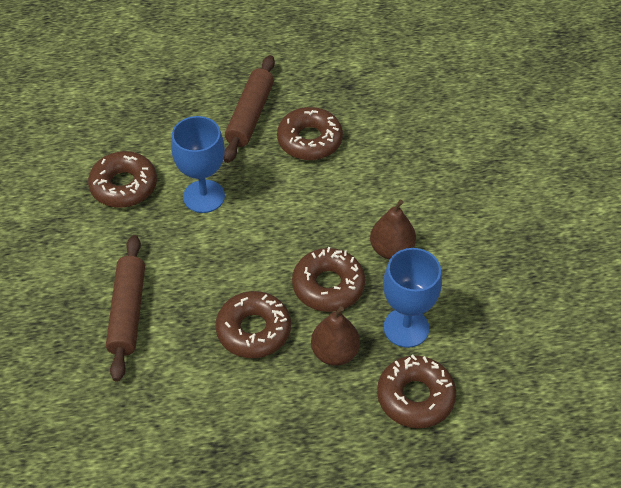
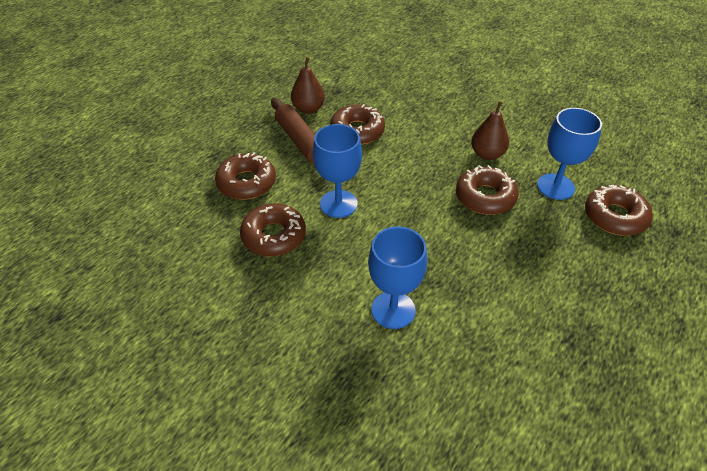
camera: 45 degrees left, 5 degrees down
brown rolling pin [106,235,145,382] -> blue goblet [368,226,427,329]
brown donut [215,291,291,358] -> brown donut moved to [215,152,276,200]
brown pear [311,306,360,366] -> brown pear moved to [291,57,325,114]

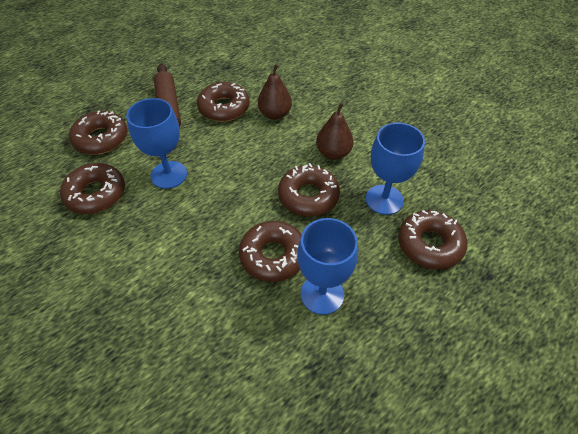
camera: 15 degrees right, 5 degrees up
brown pear [291,57,325,114] -> brown pear moved to [258,64,292,120]
blue goblet [368,226,427,329] -> blue goblet moved to [297,218,358,315]
none -> brown donut [239,221,302,282]

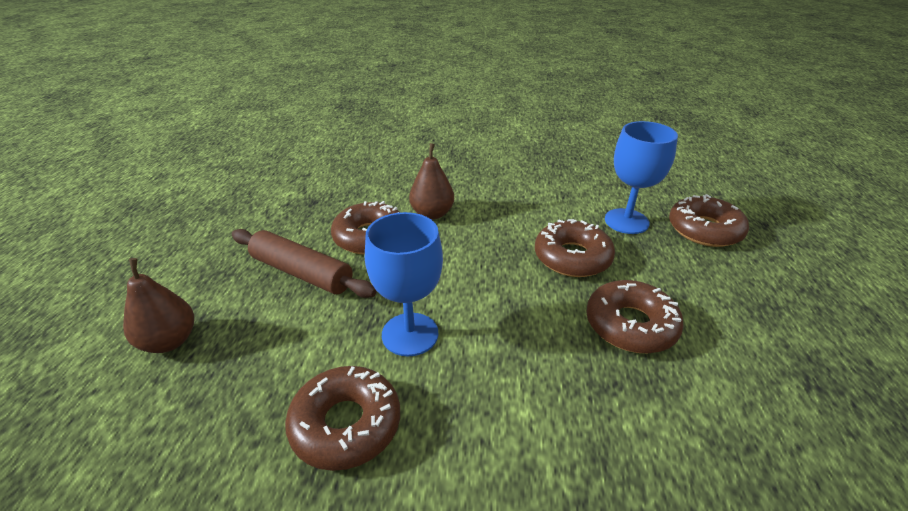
camera: 45 degrees left, 15 degrees down
brown donut [69,110,128,154] -> none
blue goblet [297,218,358,315] -> none
brown pear [316,102,354,160] -> brown pear moved to [123,258,194,353]

